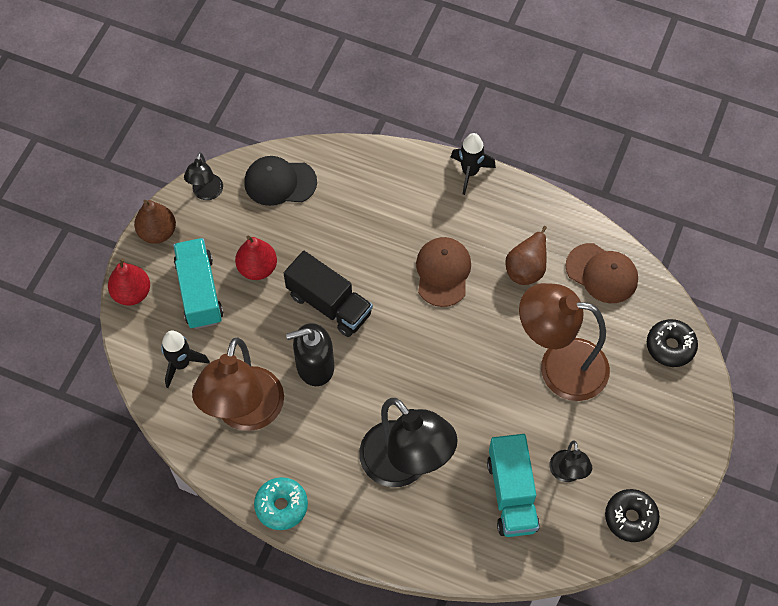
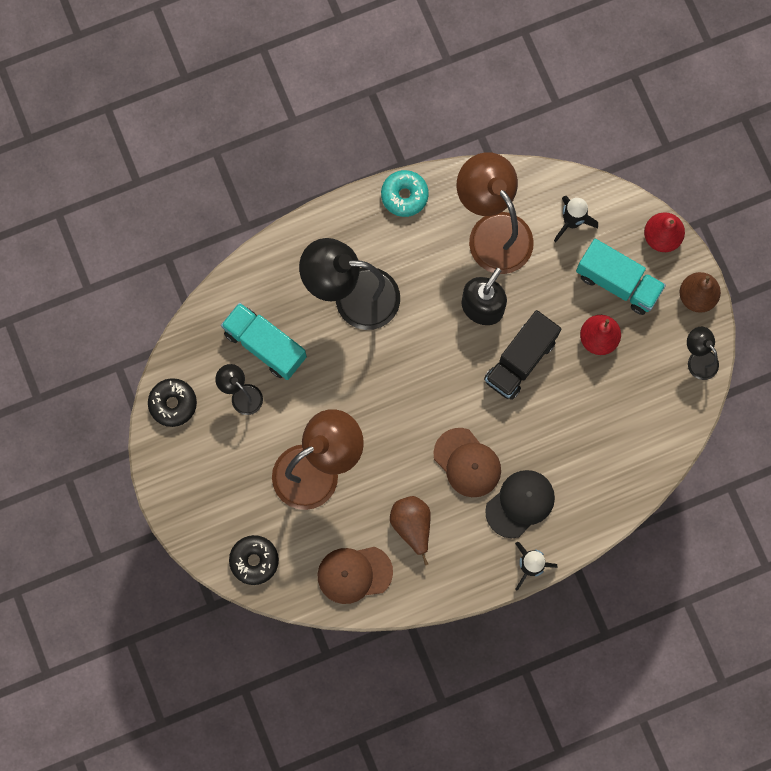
camera: 135 degrees right, 15 degrees up
black cap [244,156,317,206] -> black cap moved to [485,470,555,538]
black truck [284,251,373,337] -> black truck turned 45 degrees counterclockwise [484,310,561,400]

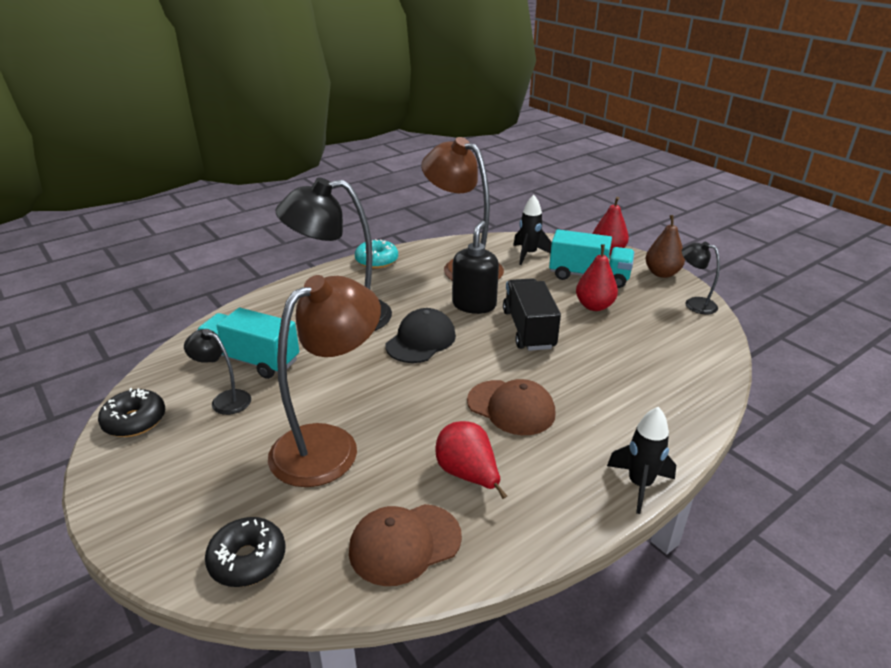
camera: 15 degrees left, 45 degrees down
brown pear [390,496,431,565] -> red pear [435,421,507,499]
black truck [484,310,561,400] -> black truck turned 150 degrees clockwise [503,278,561,351]
black cap [485,470,555,538] -> black cap moved to [385,308,456,363]

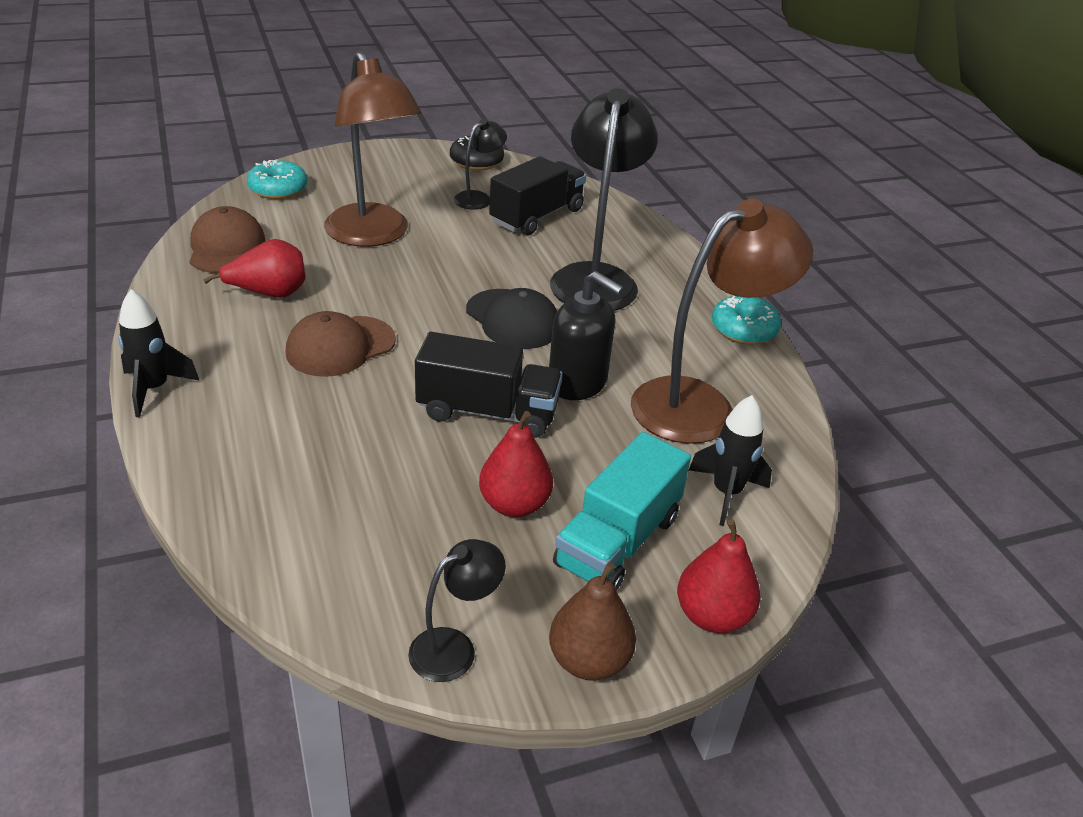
camera: 105 degrees right, 5 degrees up
turquoise truck [196,308,299,379] -> black truck [489,156,586,235]
black donut [205,517,285,587] -> turquoise donut [247,159,308,199]

